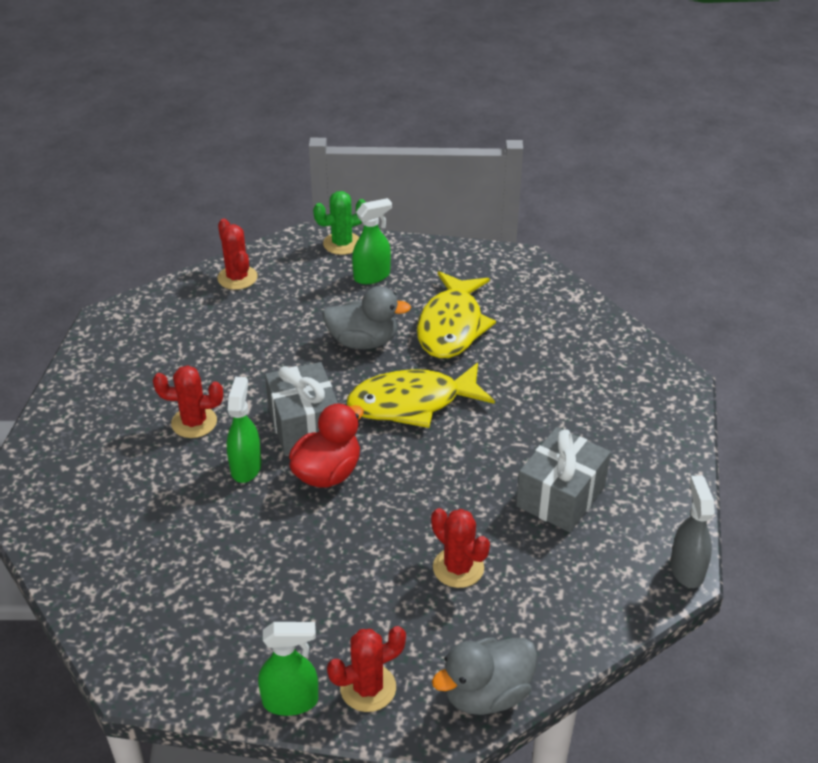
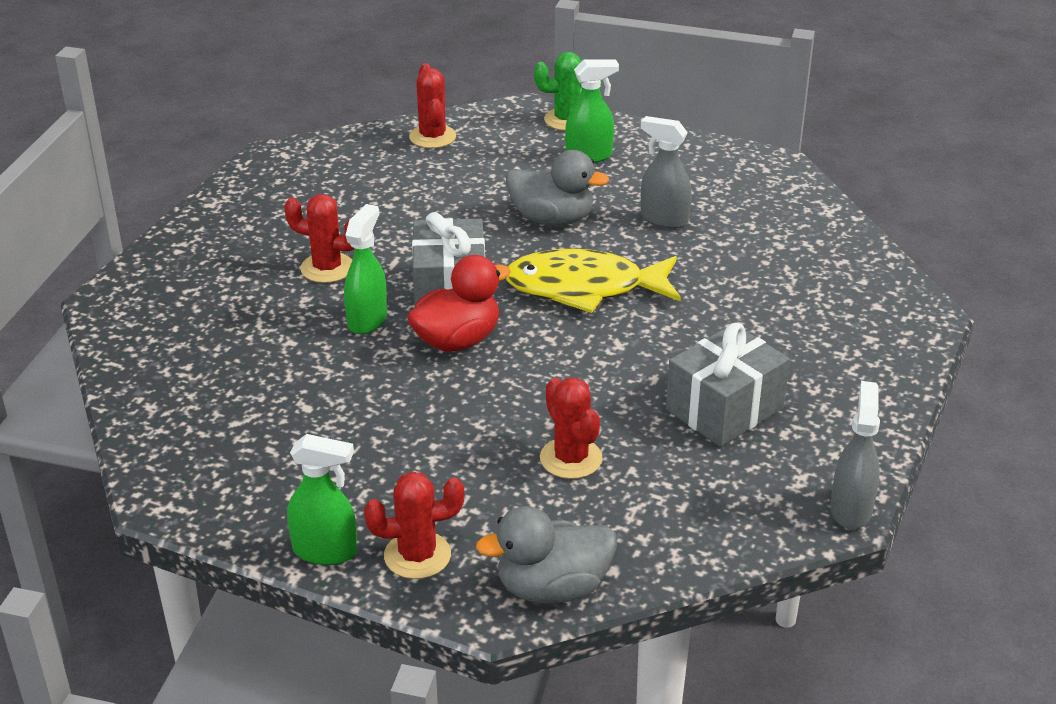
camera: 15 degrees right, 5 degrees down
yellow fish [417,271,496,359] -> grey spray bottle [641,116,692,229]

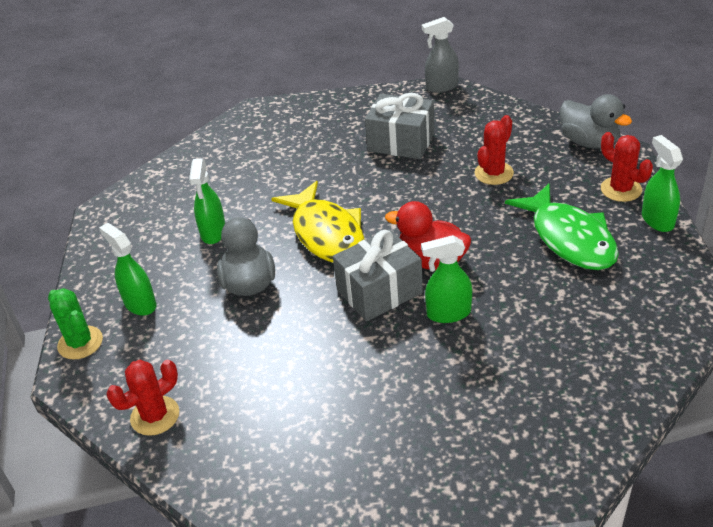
camera: 115 degrees left, 5 degrees up
red cactus [284,194,354,283] -> none
grey spray bottle [641,116,692,229] -> green spray bottle [189,158,225,244]
none -> green fish [505,183,619,270]

